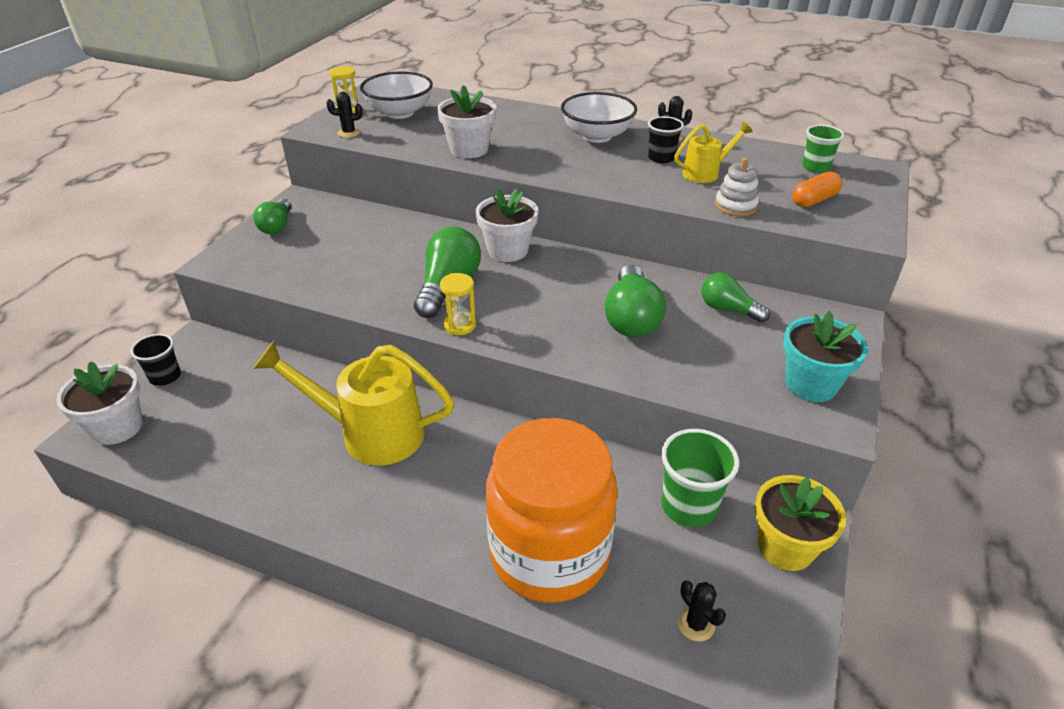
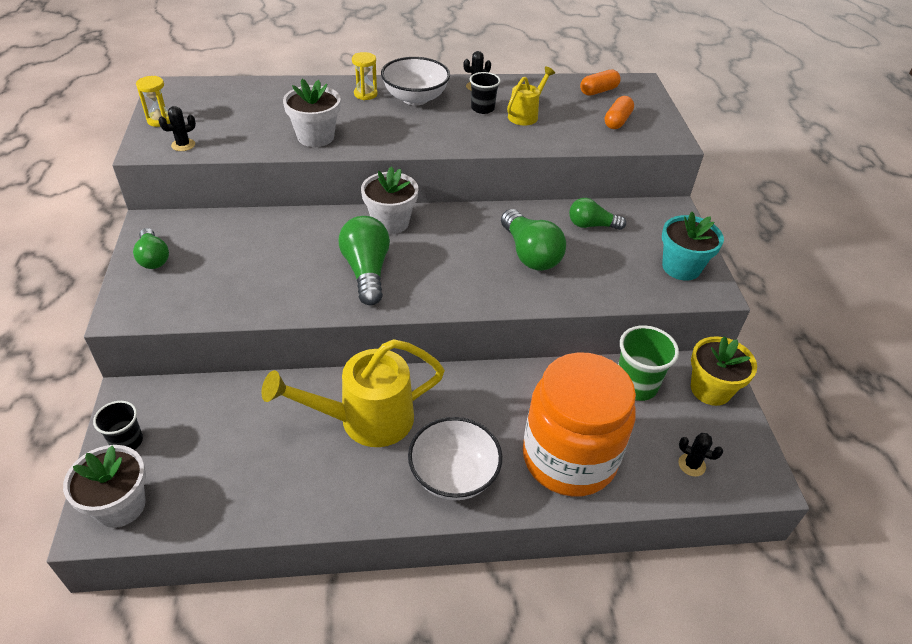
camera: 30 degrees left, 5 degrees up
white bowl [360,72,433,119] -> white bowl moved to [408,417,503,500]
yellow hourglass [440,273,476,335] -> yellow hourglass moved to [352,52,378,100]
white stacking toy [715,158,759,216] -> none
green cup [802,125,844,173] -> orange capsule [580,70,621,96]

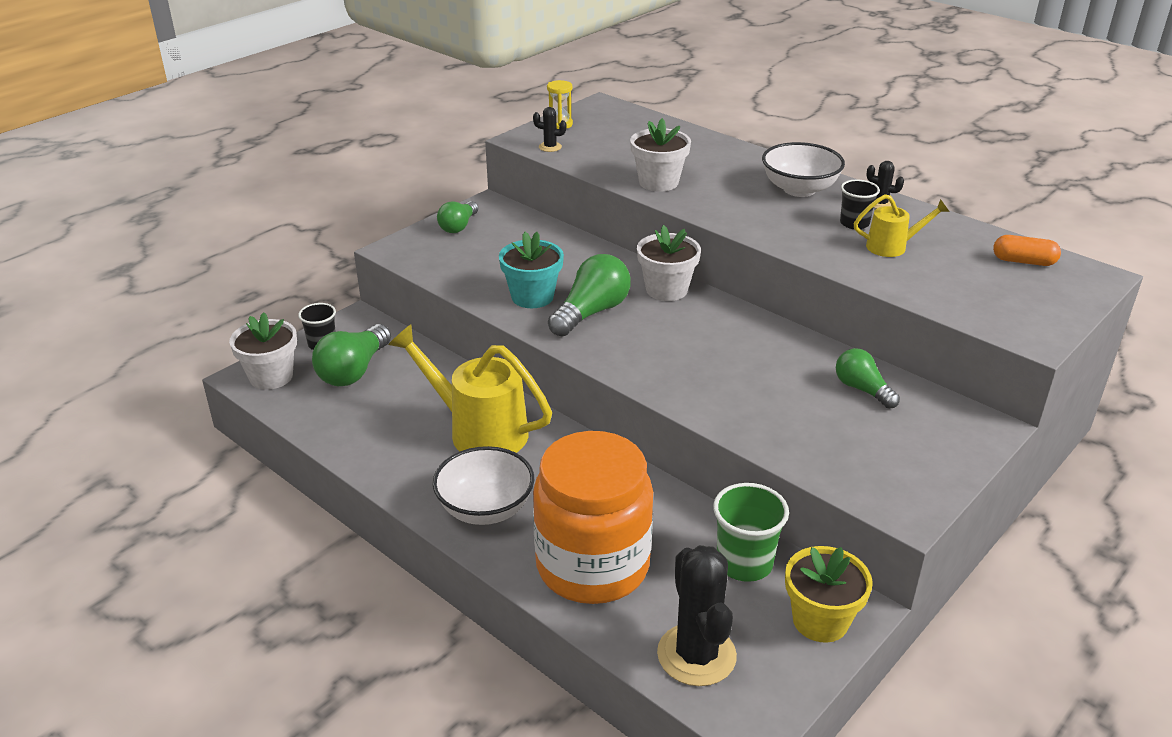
camera: 50 degrees right, 10 degrees down
yellow hourglass [352,52,378,100] -> none
green light bulb [501,209,566,271] -> green light bulb moved to [312,324,391,386]
orange capsule [605,96,634,129] -> none
turquoise flower pot [662,212,724,281] -> turquoise flower pot moved to [499,232,564,308]
black cactus [678,433,723,477] -> black cactus [657,545,737,686], size x2.23

